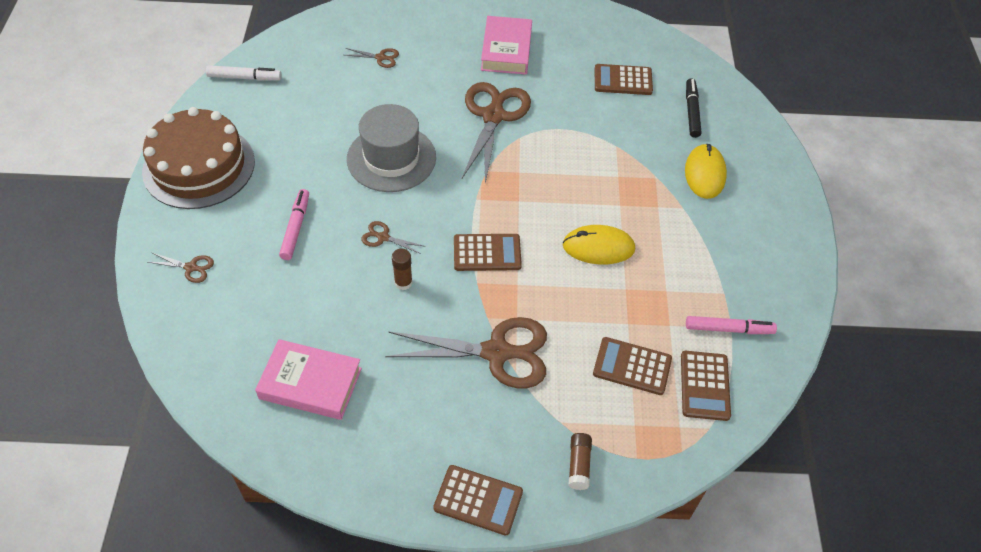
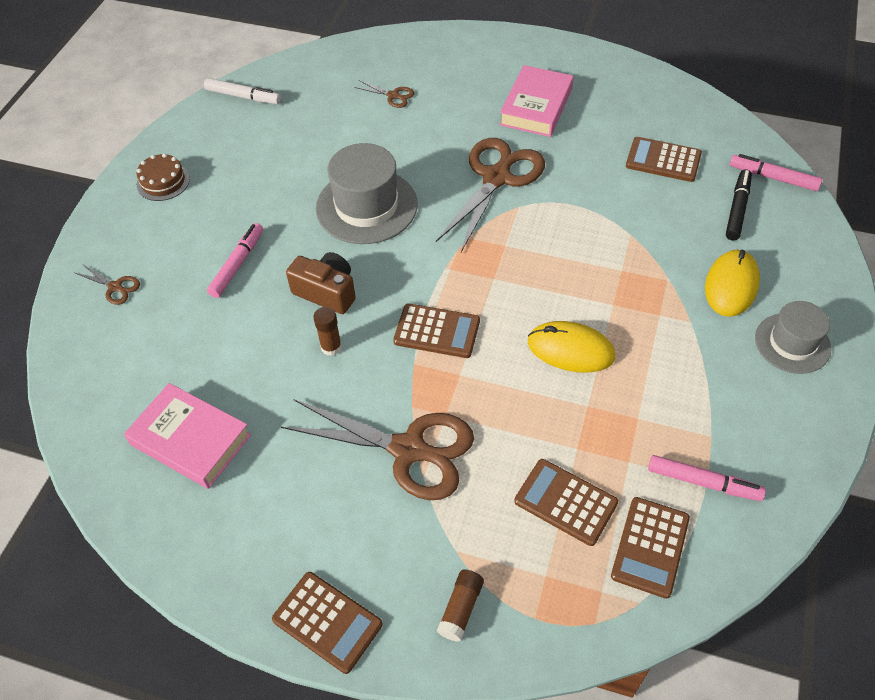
camera: 20 degrees right, 0 degrees up
brown cake [142,107,255,209] -> brown cake [137,153,190,201], size x0.44
brown scissors [361,221,426,254] -> brown camera [286,252,356,314]
none -> pink marker [730,154,822,191]
none -> grey hat [755,301,831,374]

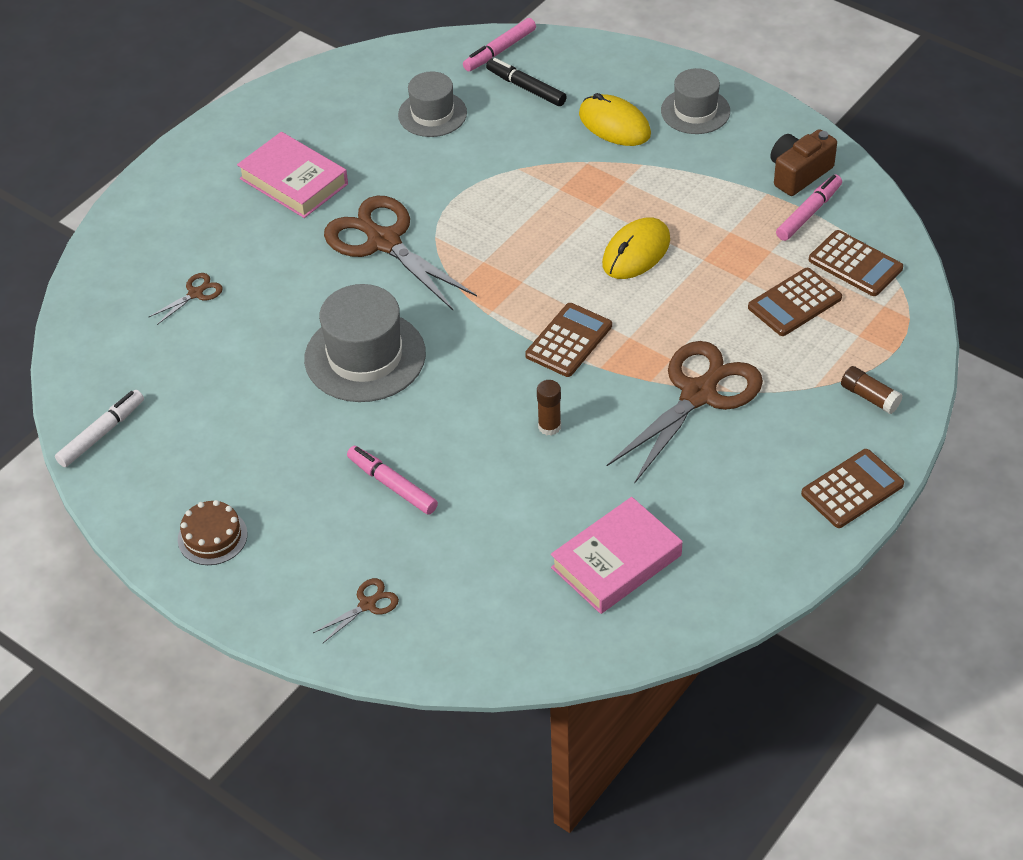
camera: 70 degrees left, 5 degrees down
brown camera [286,252,356,314] -> brown camera moved to [771,129,837,196]
brown calculator [626,137,702,182] -> grey hat [398,72,467,137]

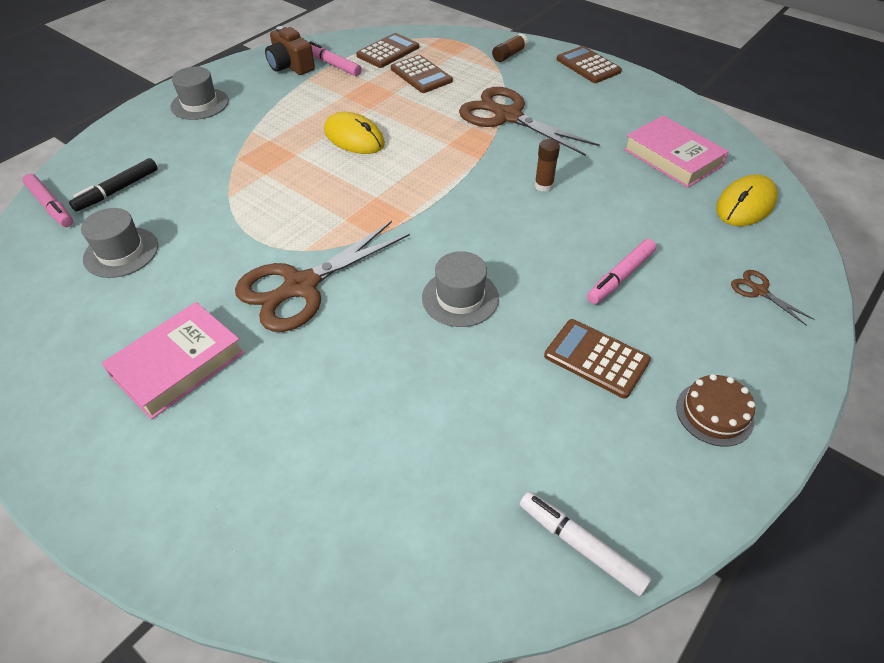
camera: 90 degrees left, 0 degrees up
brown scissors [149,273,223,325] -> none
grey hat [304,284,426,402] -> grey hat [422,251,499,327], size x0.64
brown calculator [525,303,612,377] -> brown calculator moved to [544,319,651,399]
yellow mouse [579,93,651,146] -> yellow mouse moved to [716,174,778,226]

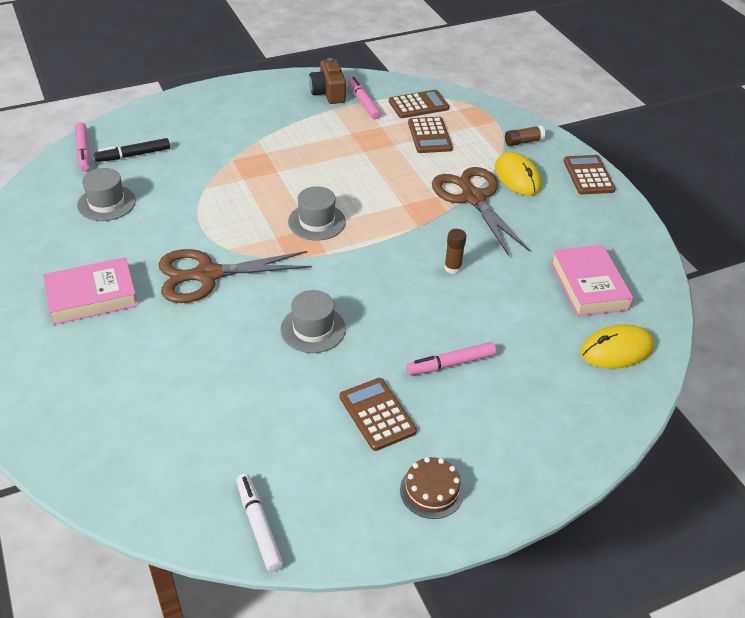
camera: 25 degrees right, 5 degrees down
grey hat [170,67,229,120] -> grey hat moved to [288,186,346,241]
yellow mouse [324,112,385,154] -> yellow mouse moved to [495,152,542,196]
brown scissors [731,270,814,326] -> none

